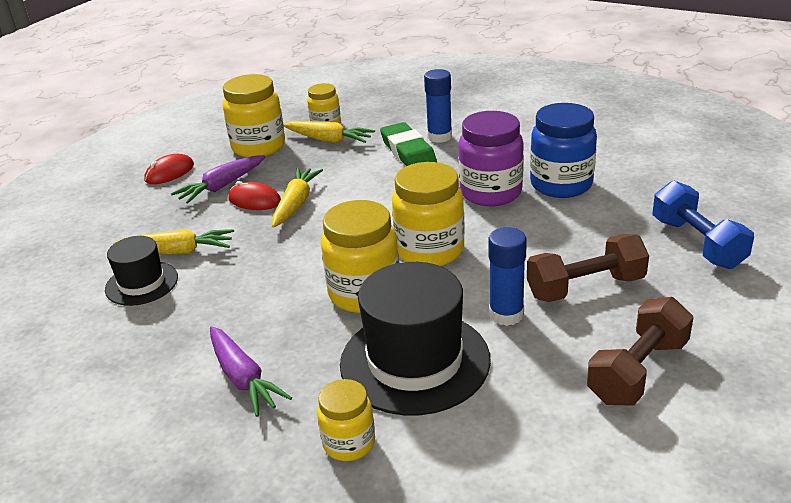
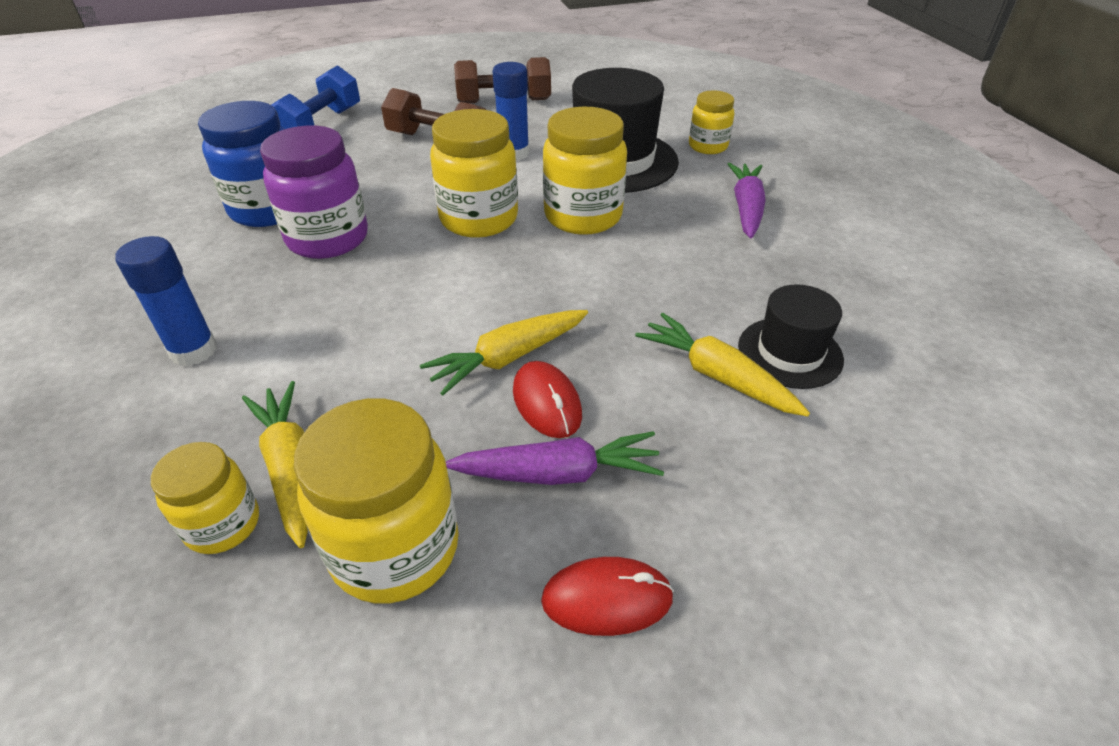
camera: 140 degrees left, 10 degrees up
green eraser [380,122,437,166] -> none

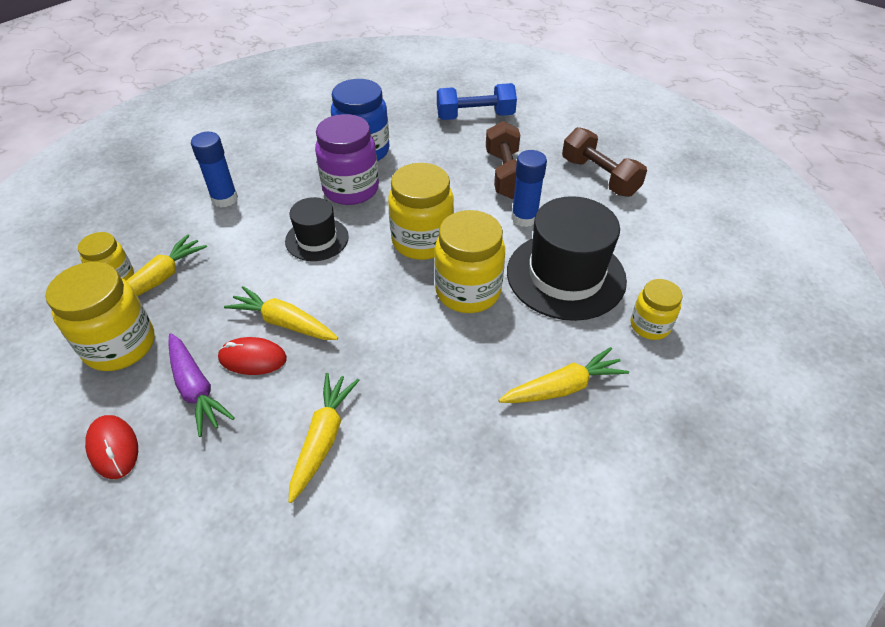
camera: 60 degrees right, 5 degrees up
red mouse [513,361,582,438] -> red mouse turned 60 degrees clockwise [218,337,287,375]
purple carrot [728,163,766,239] -> yellow carrot [499,347,629,403]
black hat [738,284,844,389] -> black hat moved to [285,197,349,261]

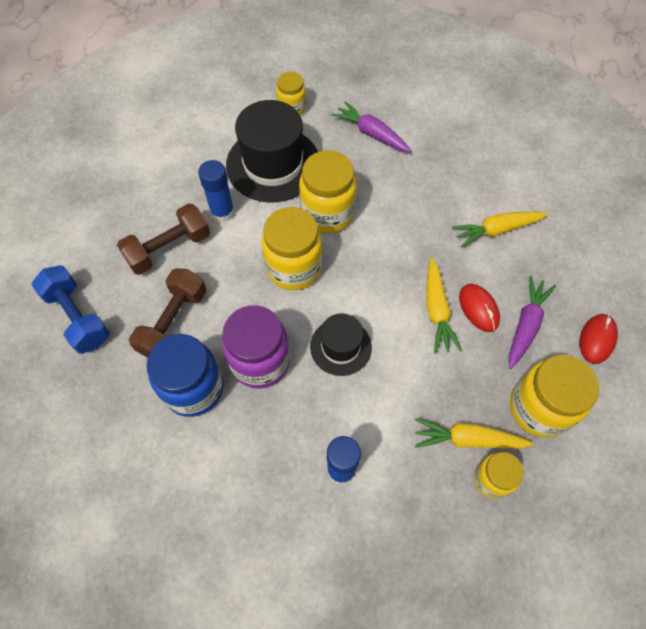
camera: 120 degrees left, 15 degrees up
yellow carrot [499,347,629,403] -> purple carrot [332,101,411,152]
brown dumbbell [562,127,647,197] -> brown dumbbell moved to [129,268,206,358]

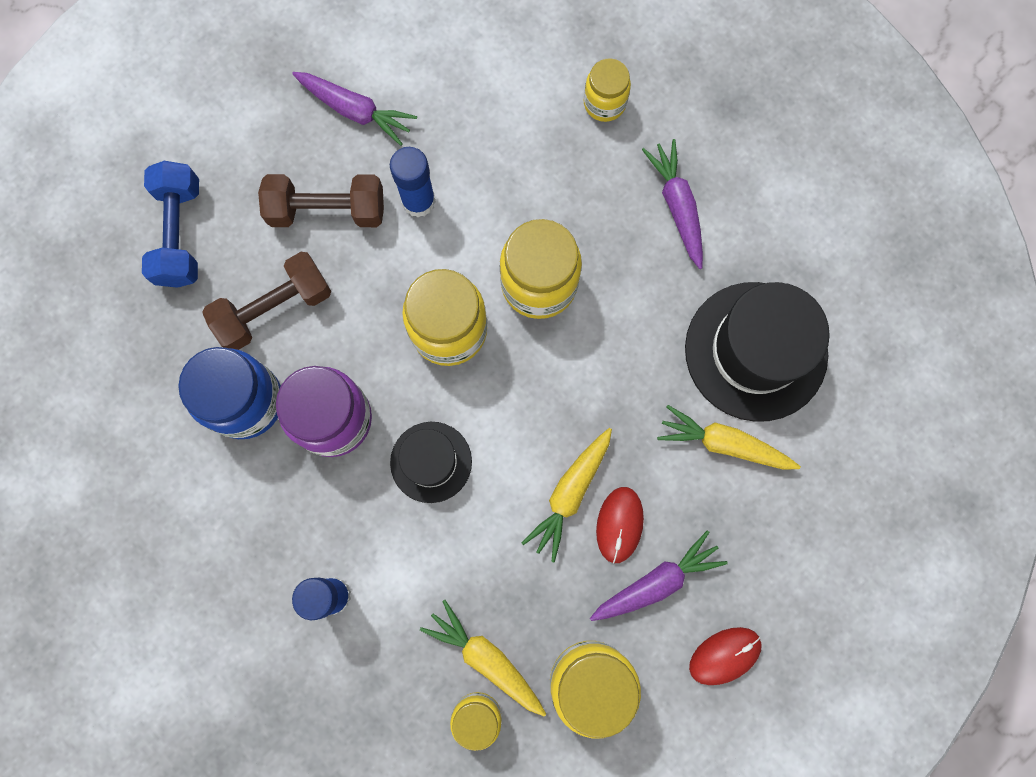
camera: 35 degrees right, 15 degrees up
black hat [226,100,318,203] -> black hat moved to [685,282,830,422]
none -> purple carrot [292,72,417,146]

